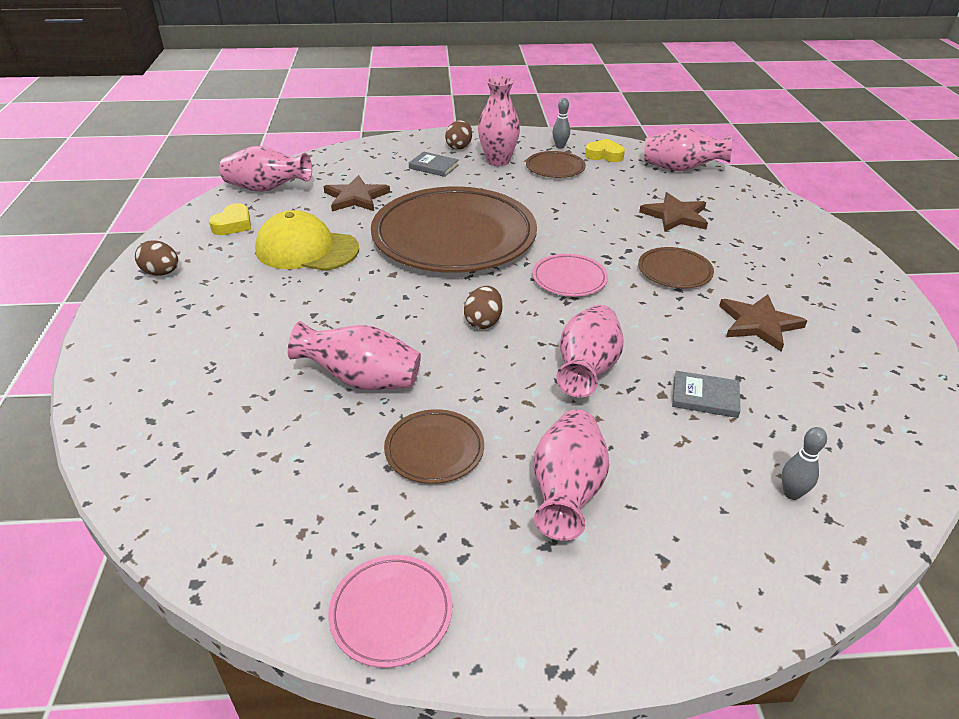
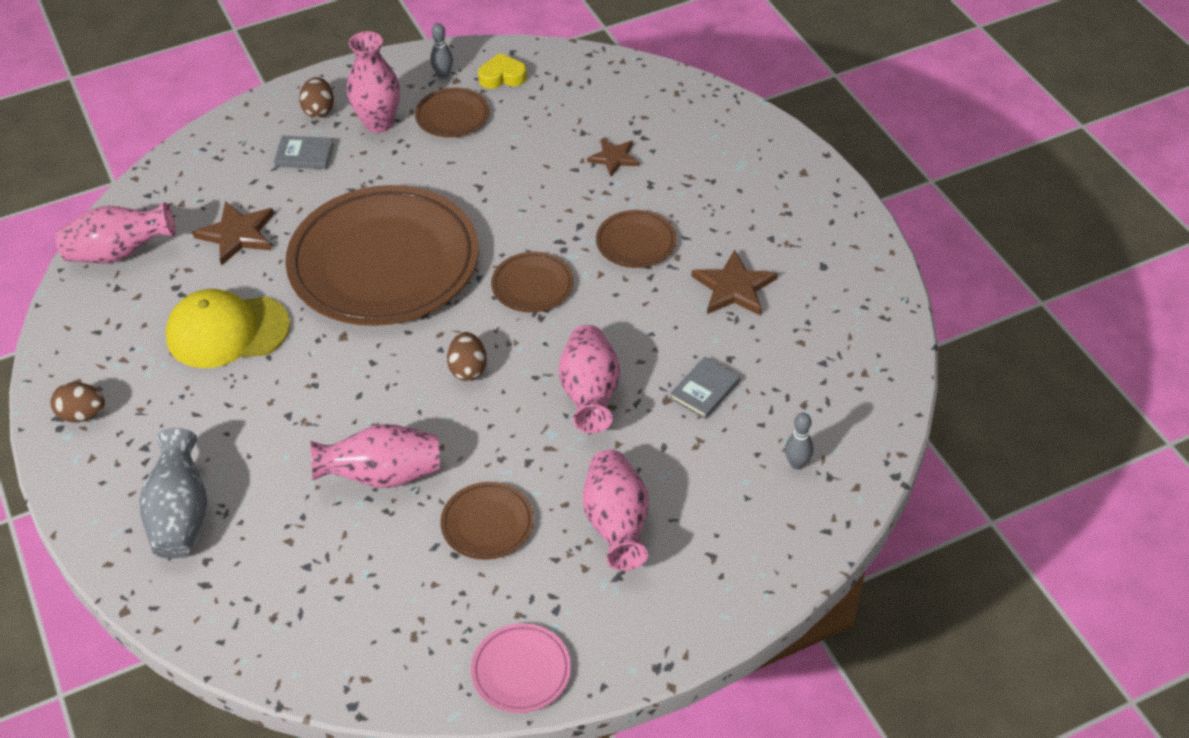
camera: 20 degrees left, 10 degrees up
yellow heart [209,203,251,235] -> none
pink plate [532,254,608,296] -> brown plate [491,252,573,313]
brown star [639,192,708,232] -> brown star [587,138,639,176], size x0.66
pink vase [644,127,732,171] -> none
grey book [672,371,741,418] -> grey book turned 45 degrees counterclockwise [670,357,740,419]
none -> grey vase [139,428,207,559]

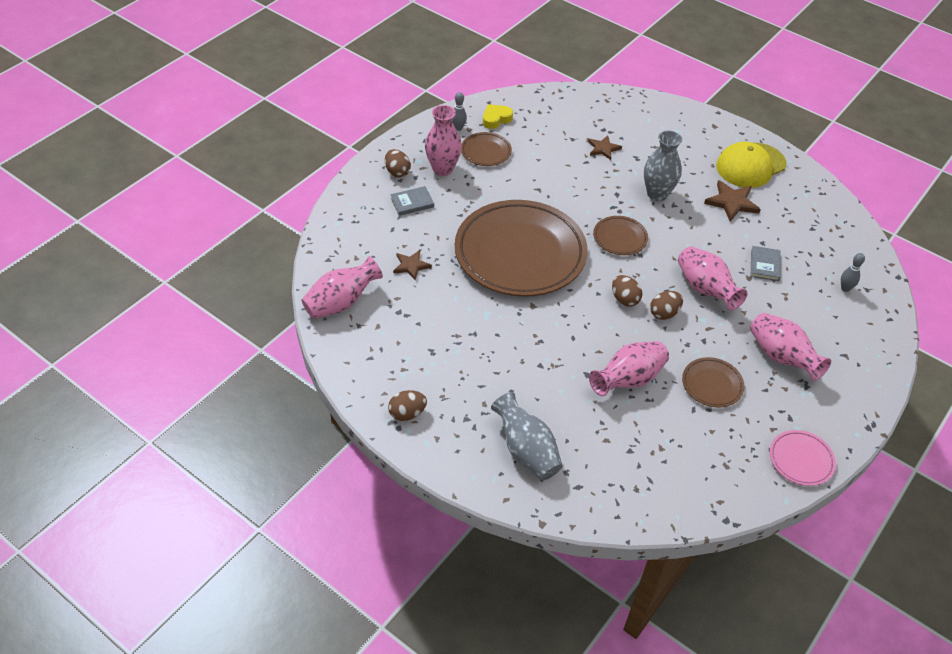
camera: 30 degrees left, 0 degrees up
yellow cap [165,289,290,368] -> yellow cap moved to [716,142,786,188]
brown star [192,201,274,266] -> brown star [393,250,432,280], size x0.66
brown plate [596,210,676,268] -> grey vase [644,130,682,201]
none -> brown egg [650,291,683,320]

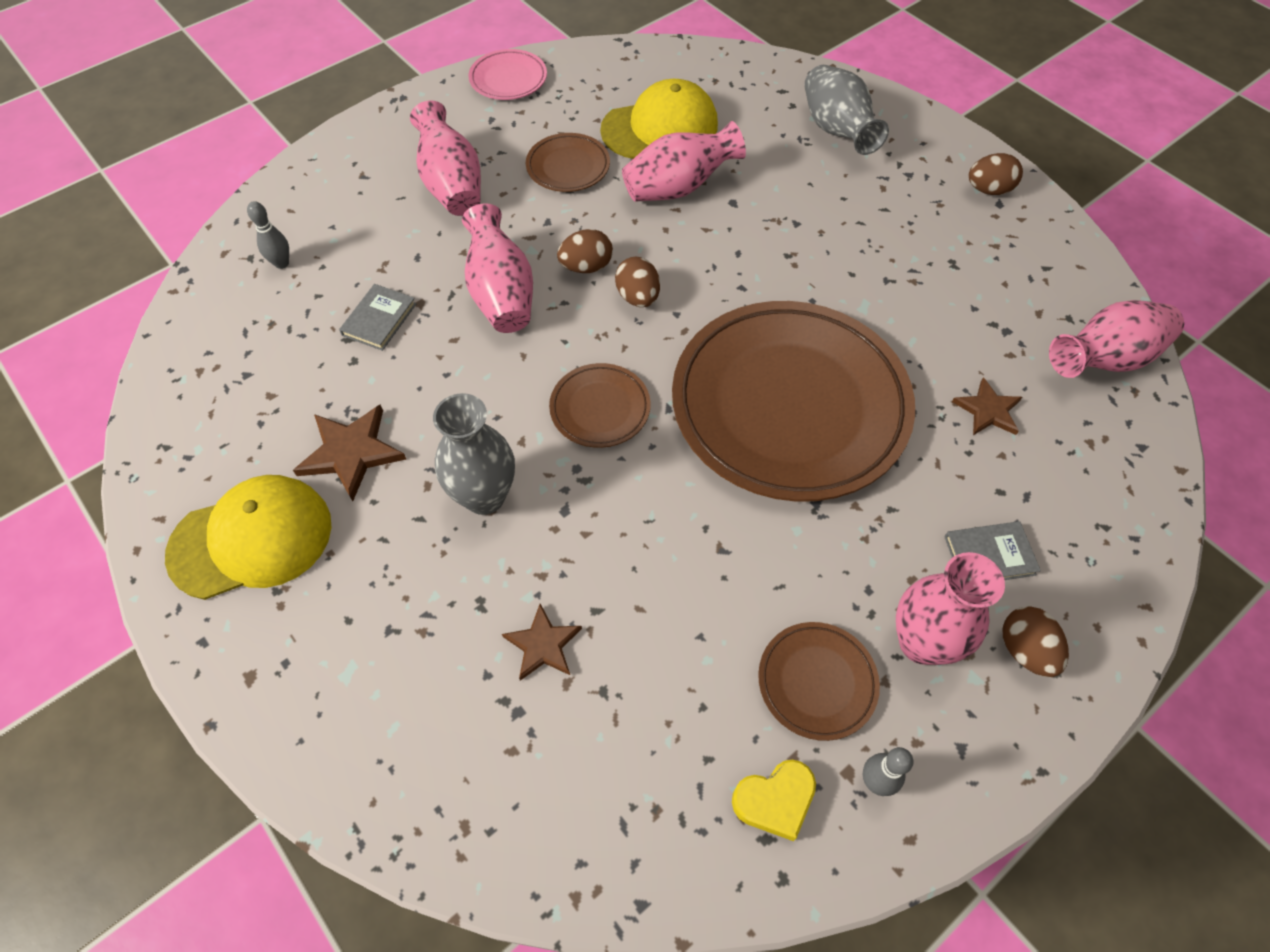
camera: 165 degrees left, 10 degrees up
none -> yellow cap [600,79,718,159]

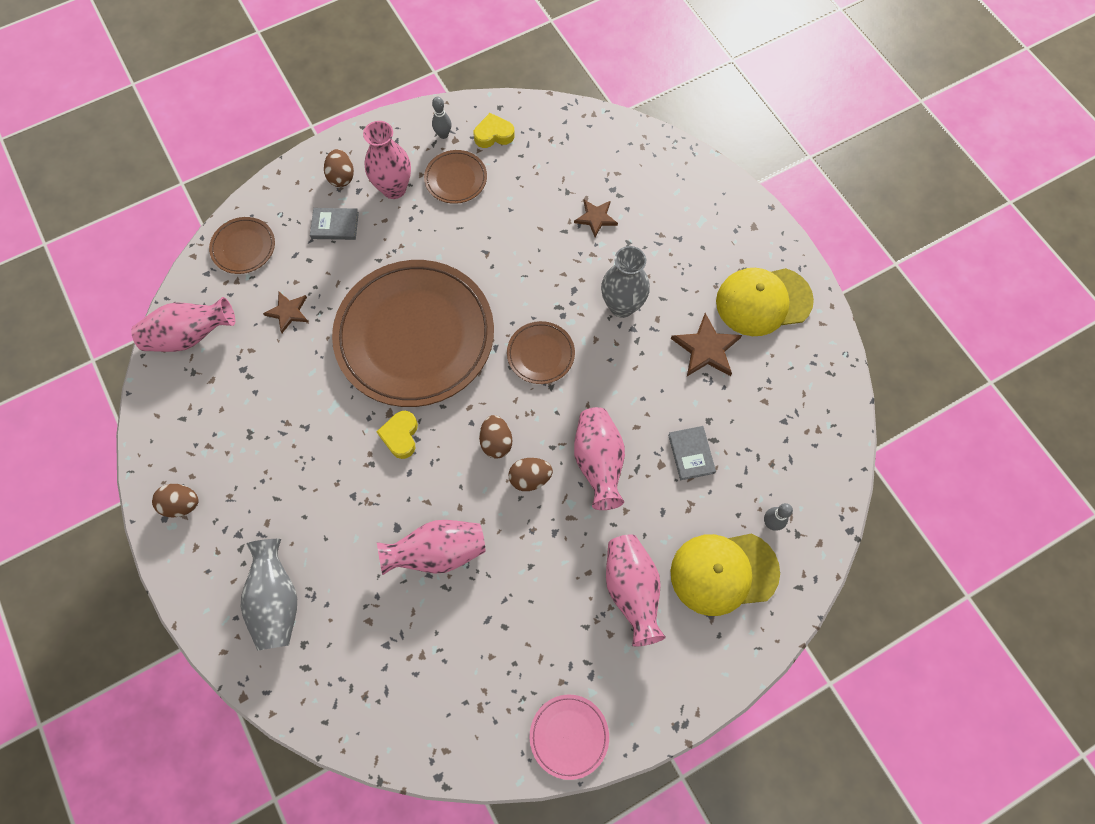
camera: 170 degrees left, 10 degrees up
grey book [339,284,416,351] -> grey book turned 45 degrees counterclockwise [668,426,716,480]
brown plate [526,133,610,192] -> brown plate moved to [209,217,275,274]
yellow cap [600,79,718,159] -> yellow cap moved to [670,534,780,616]
none -> yellow heart [377,411,418,459]

